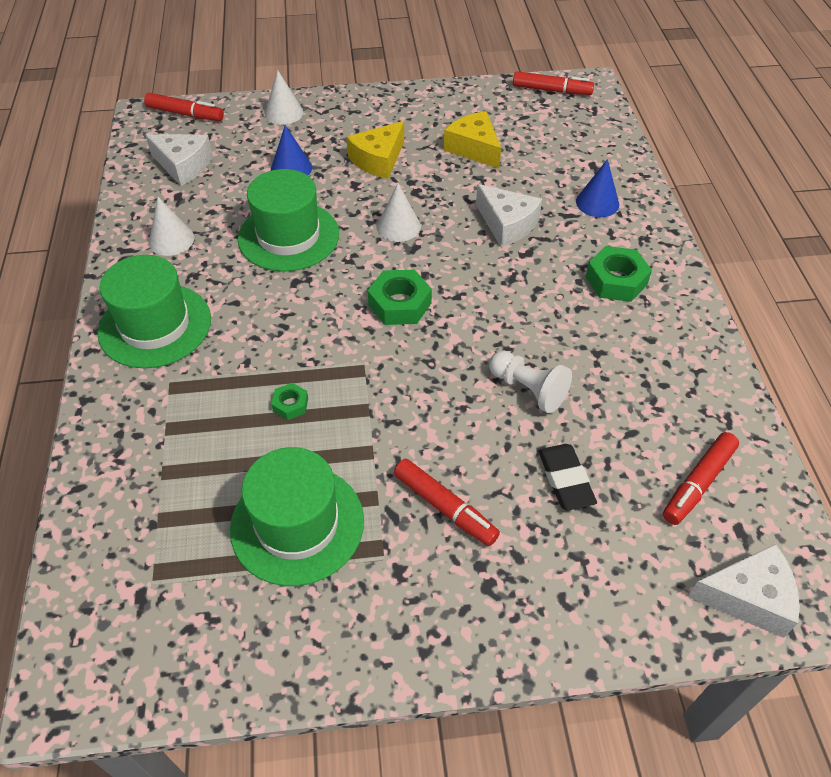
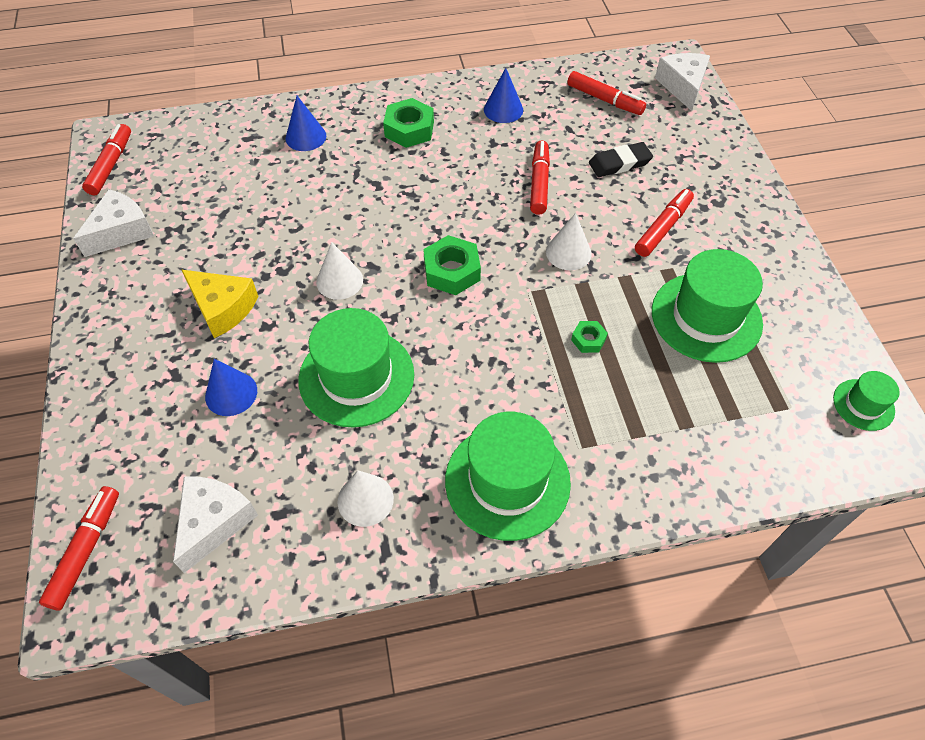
camera: 95 degrees left, 5 degrees up
white cone [265,70,303,125] -> white cone moved to [546,213,592,270]
yellow cheese [444,111,501,169] -> none
white cheese [476,184,542,247] -> white cheese moved to [73,189,154,257]
white pawn [489,351,572,413] -> red marker [530,141,550,215]
none -> blue cone [484,68,523,123]
none -> green hat [833,371,900,431]

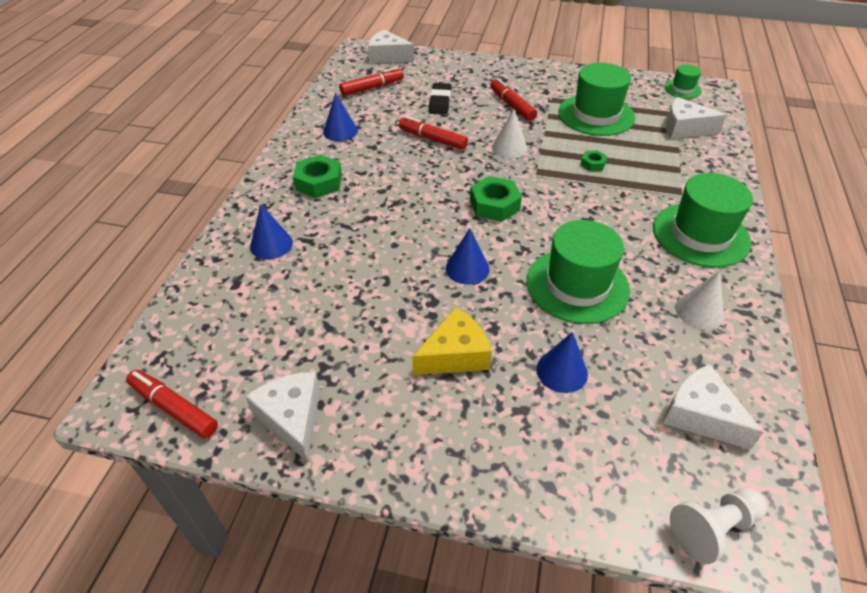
camera: 65 degrees left, 10 degrees down
red marker [39,486,119,610] -> white pawn [670,488,767,564]
white cone [316,242,363,300] -> blue cone [446,228,489,285]
none -> white cheese [666,97,727,139]

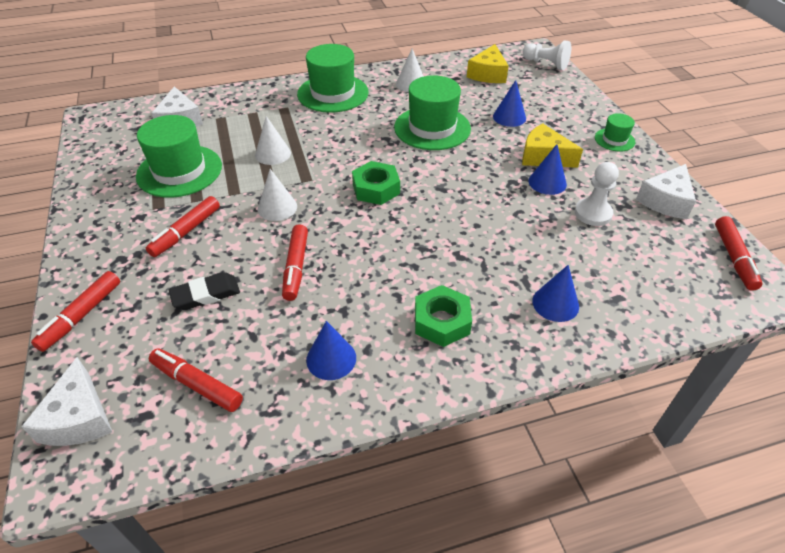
camera: 120 degrees left, 0 degrees up
blue cone [446,228,489,285] -> blue cone moved to [529,144,567,195]
green nut [580,150,607,171] -> white cone [255,116,291,165]
white cheese [663,364,763,449] -> yellow cheese [467,44,509,83]
green hat [664,64,702,99] -> green hat moved to [595,113,635,152]
none -> red marker [31,271,120,352]
none -> white pawn [575,162,619,226]

